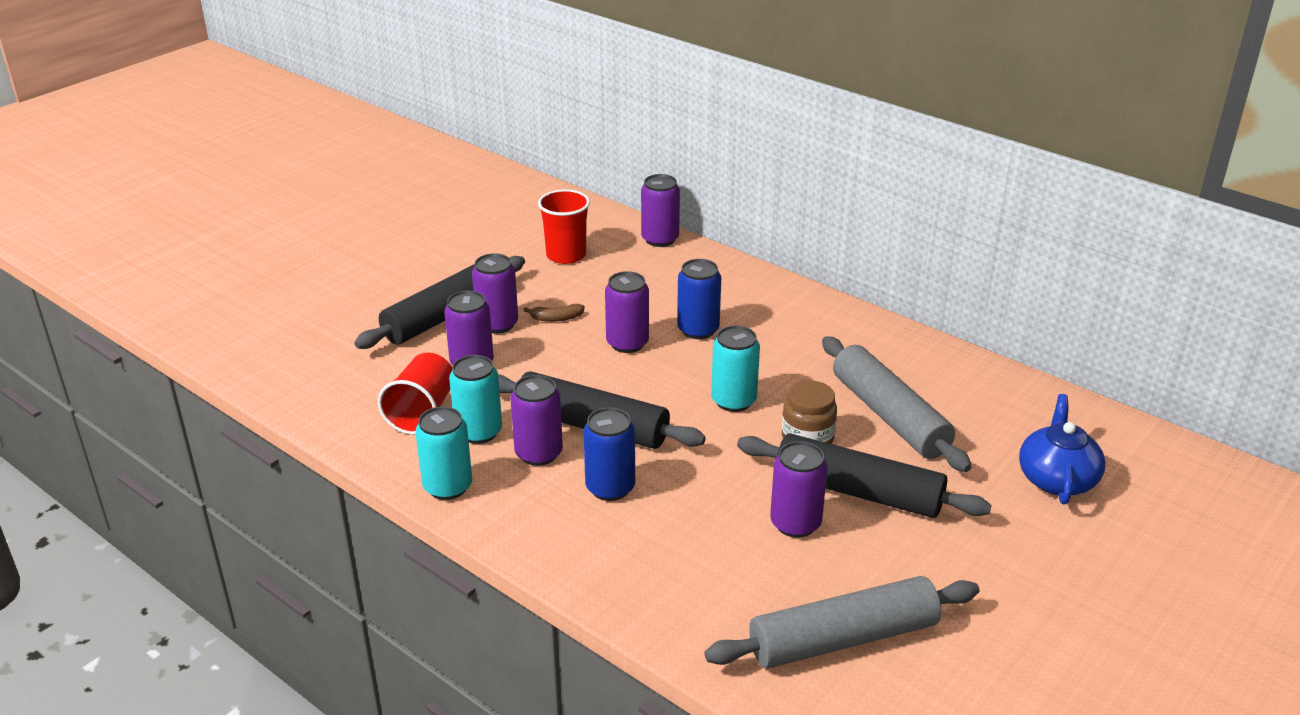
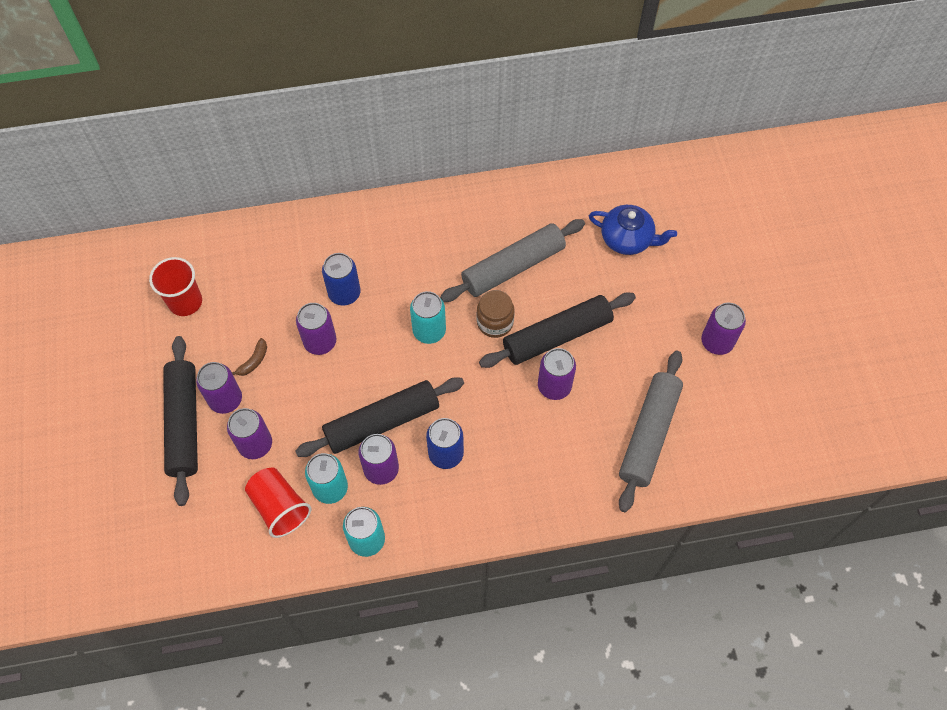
camera: 50 degrees left, 30 degrees up
purple can [641,174,680,247] -> purple can moved to [701,303,746,355]
grey rolling pin [822,336,972,472] -> grey rolling pin turned 45 degrees counterclockwise [440,219,585,302]
blue teapot [1019,394,1105,505] -> blue teapot turned 150 degrees clockwise [589,205,677,255]

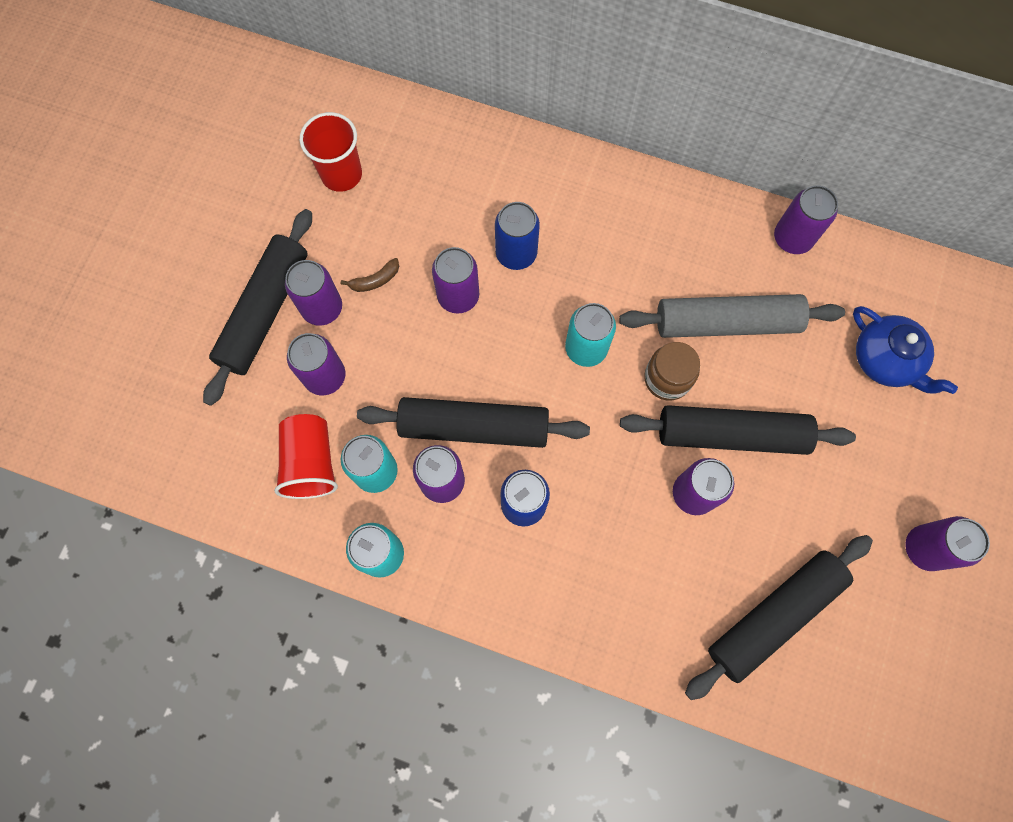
camera: 30 degrees right, 10 degrees up
grey rolling pin [619,351,683,512] -> black rolling pin [685,535,873,700]
none -> purple can [774,185,838,254]

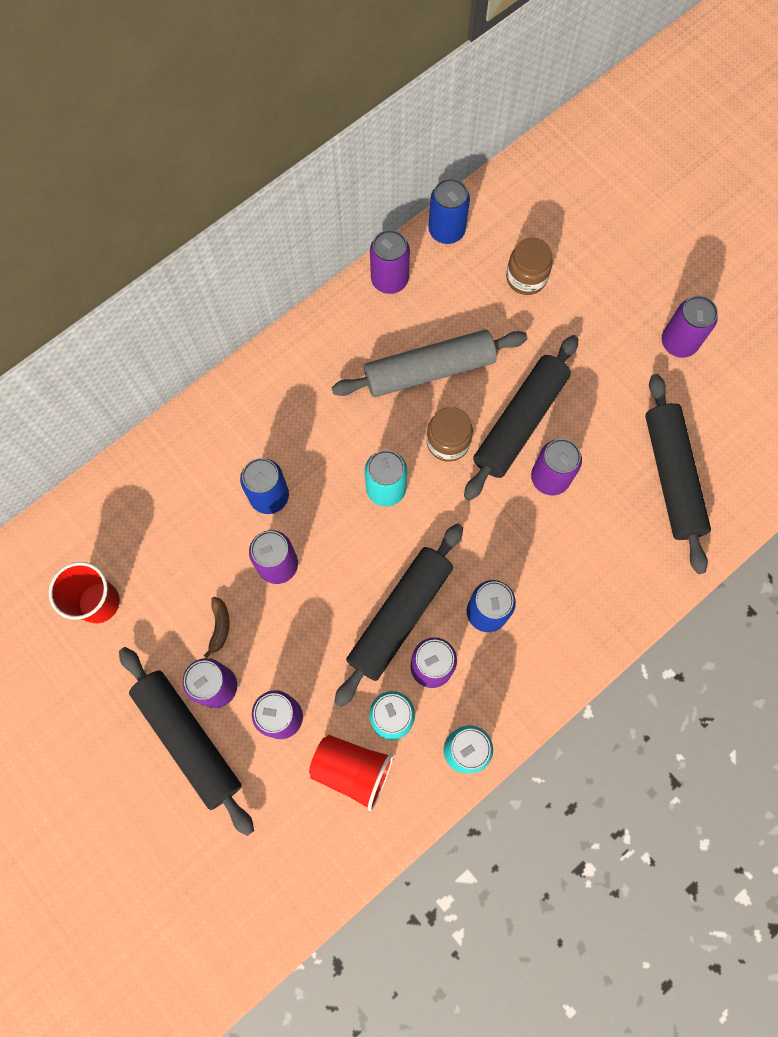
camera: 60 degrees left, 0 degrees up
grey rolling pin [619,294,845,338] -> grey rolling pin turned 45 degrees clockwise [332,330,527,397]
blue teapot [853,306,958,394] -> brown jar [506,238,553,295]
none -> blue can [428,178,470,244]

